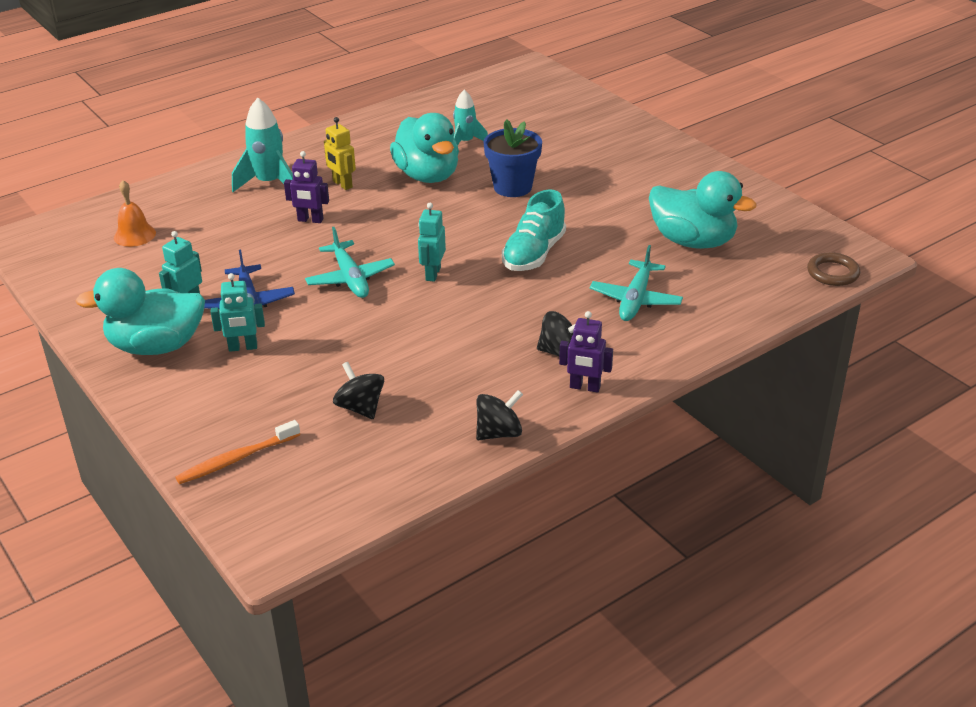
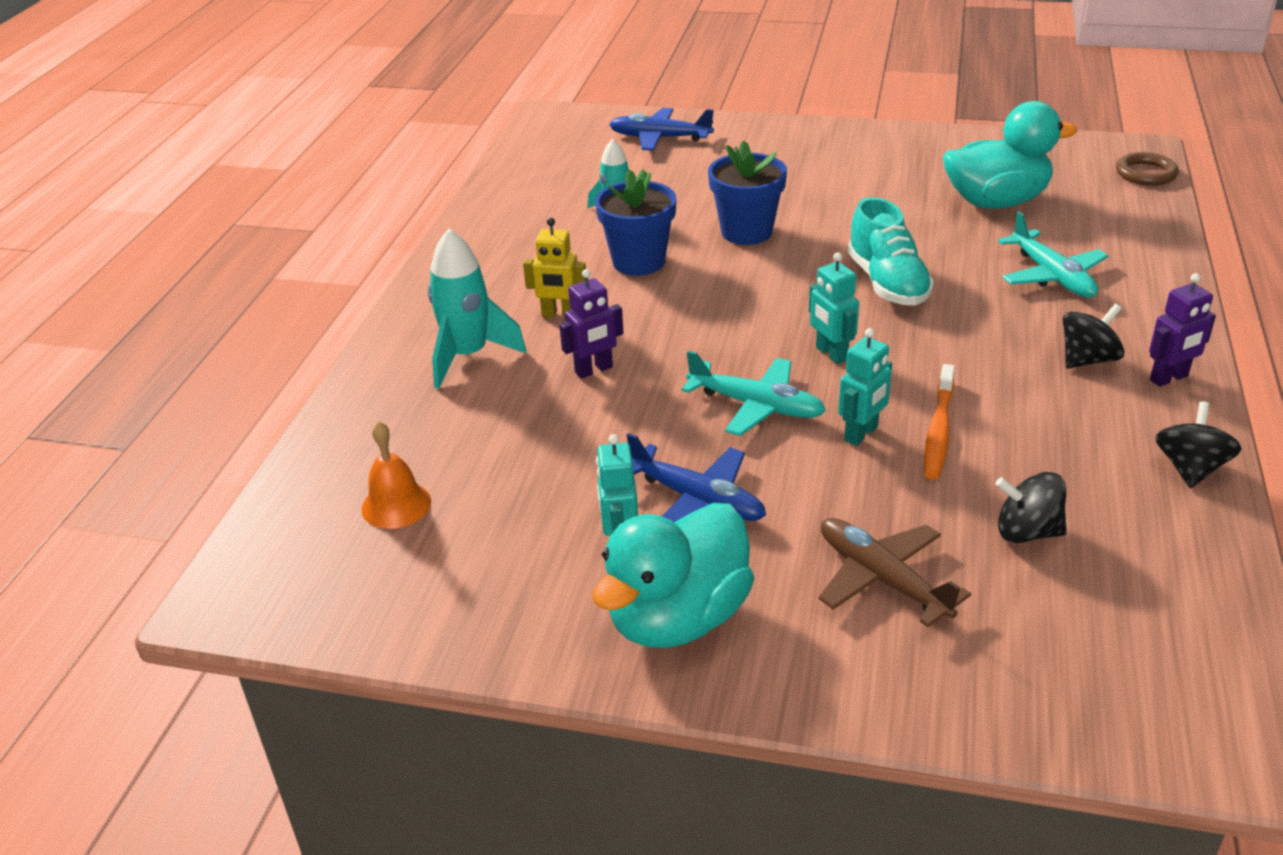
camera: 40 degrees left, 0 degrees up
orange toothbrush [175,420,300,484] -> orange toothbrush moved to [924,364,955,479]
turquoise robot [211,273,265,352] -> turquoise robot moved to [838,328,892,446]
turquoise duck [390,113,459,183] -> blue flower pot [595,169,676,276]
none -> blue plane [609,108,714,151]
none -> brown plane [819,518,971,627]

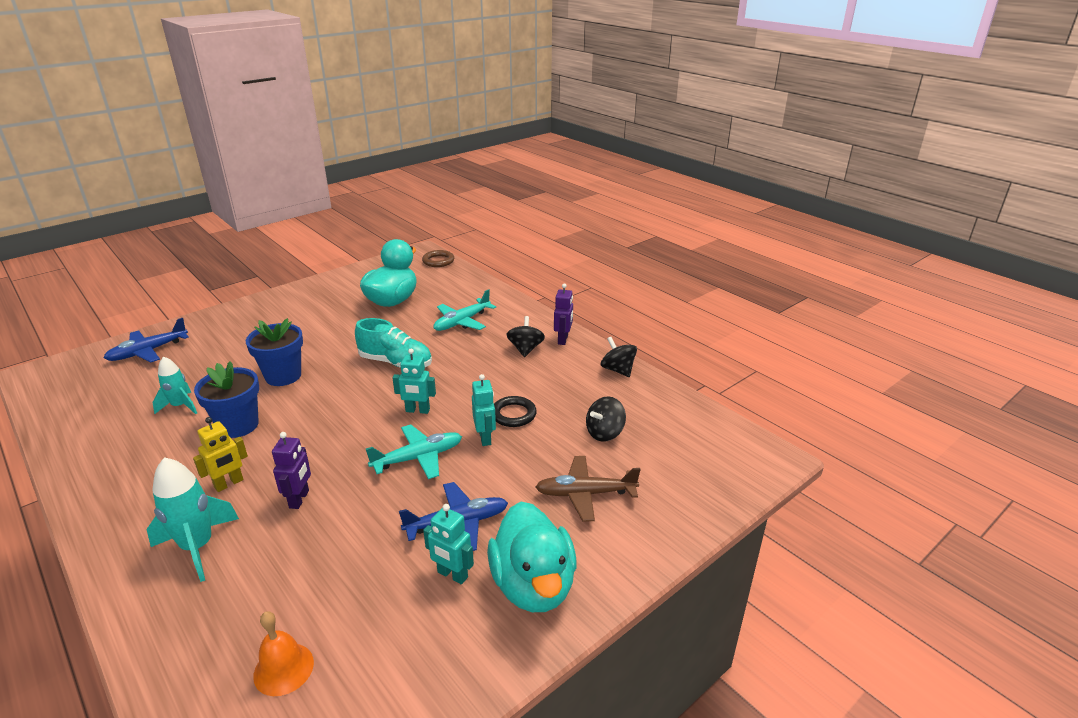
camera: 55 degrees left, 5 degrees down
orange toothbrush [924,364,955,479] -> black ring [494,396,537,427]
turquoise plane [998,211,1108,298] -> turquoise plane turned 120 degrees clockwise [433,289,496,331]

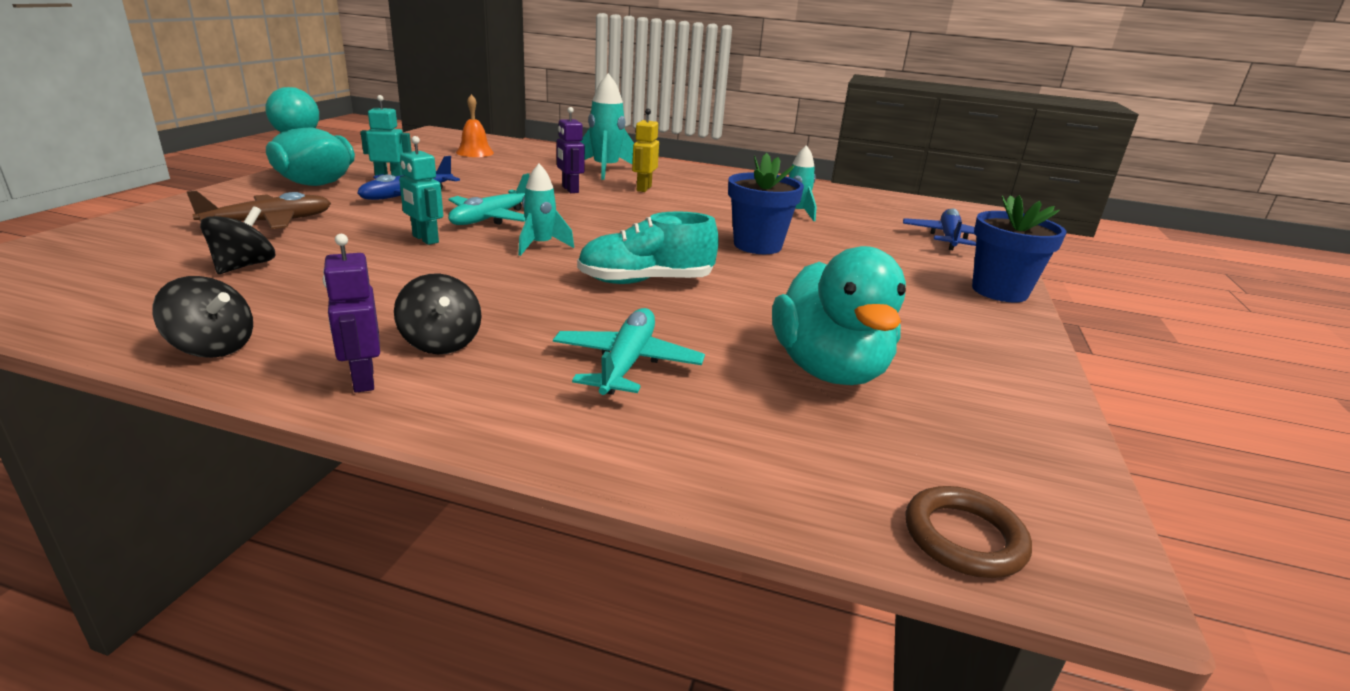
camera: 145 degrees right, 5 degrees down
blue flower pot [194,361,259,438] -> blue flower pot moved to [972,195,1066,303]
turquoise robot [393,349,436,414] -> turquoise rocket [518,164,574,256]
black ring [494,396,537,427] -> none

